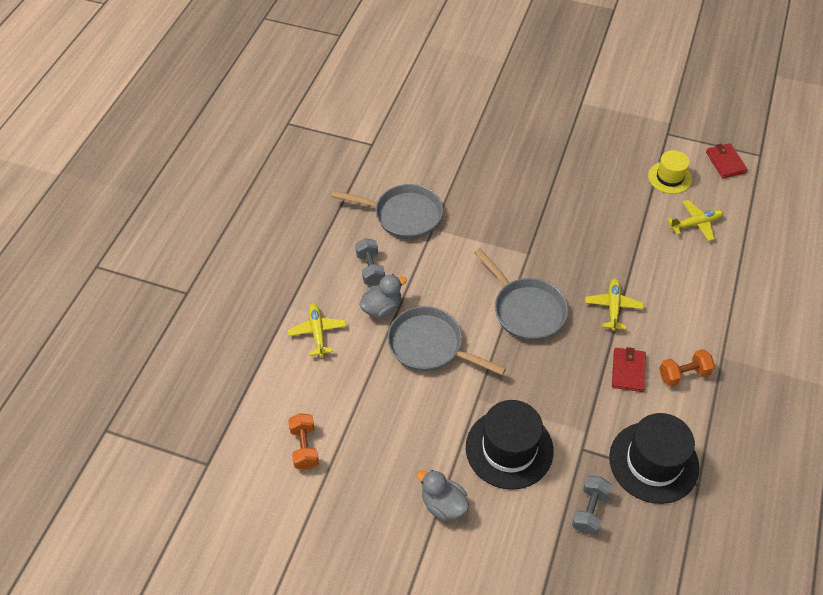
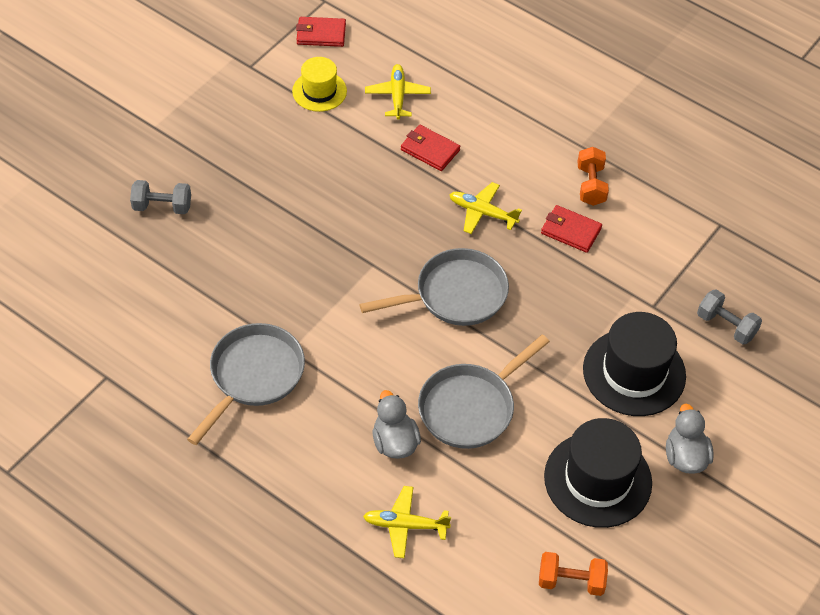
camera: 75 degrees left, 0 degrees up
grey dumbbell [355,238,385,286] -> grey dumbbell moved to [130,180,191,214]
grey duck [416,470,469,521] -> grey duck turned 120 degrees clockwise [666,404,714,474]
black hat [609,413,699,504] -> black hat moved to [544,418,652,528]
none -> red wallet [401,125,460,171]

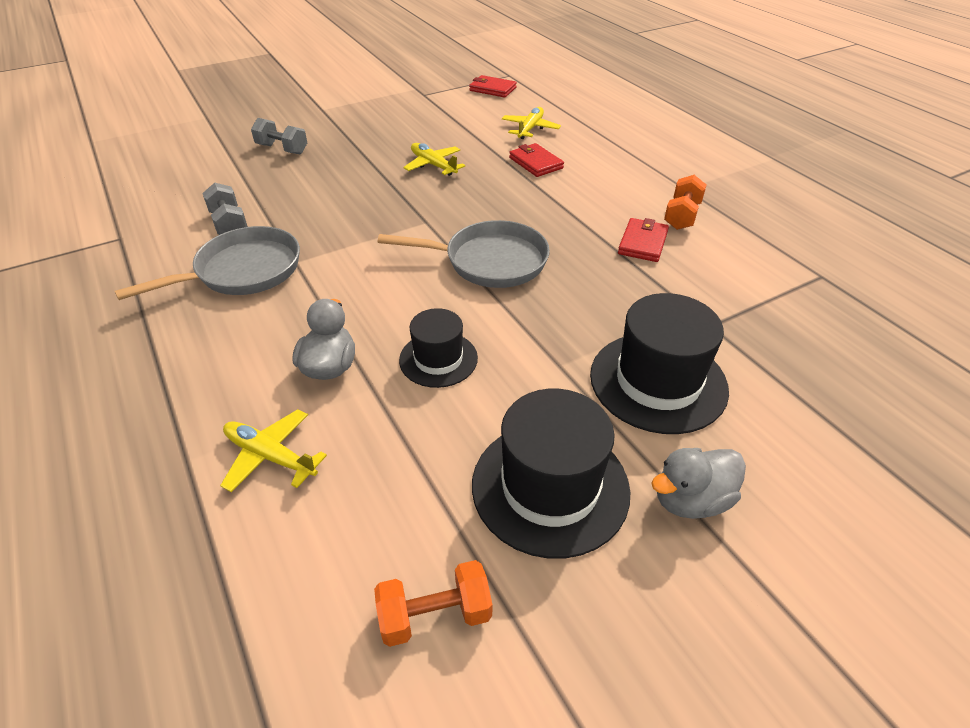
camera: 25 degrees right, 10 degrees down
yellow hat [292,57,347,112] -> none
grey pan [418,334,550,449] -> black hat [399,308,478,388]
yellow plane [449,182,522,234] -> yellow plane moved to [403,143,465,176]
orange dumbbell [539,552,608,596] -> orange dumbbell turned 45 degrees counterclockwise [374,560,493,647]
red wallet [541,205,602,253] -> red wallet turned 60 degrees clockwise [618,218,669,262]
grey duck [666,404,714,474] -> grey duck turned 135 degrees counterclockwise [651,448,746,519]
grey dumbbell [697,289,762,344] -> grey dumbbell moved to [202,183,248,235]

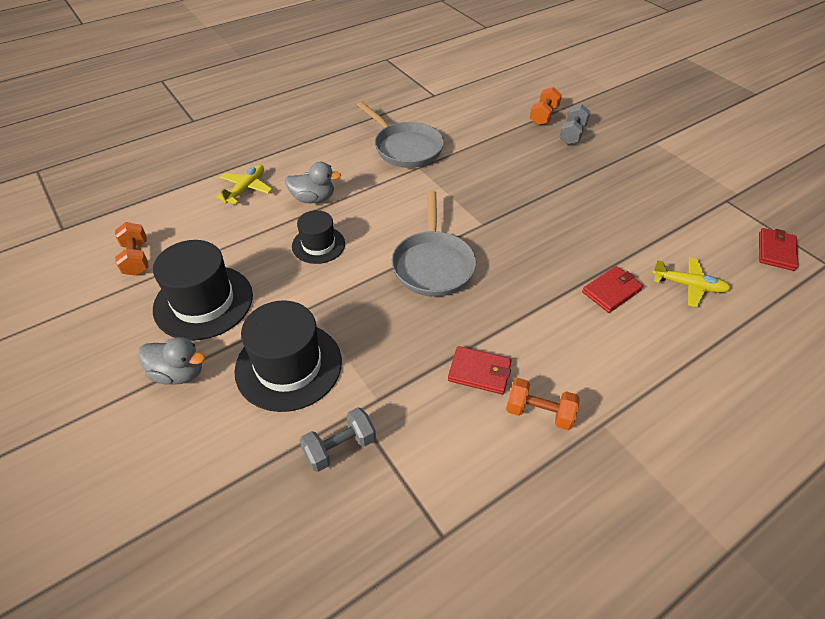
camera: 85 degrees right, 5 degrees up
grey dumbbell [202,183,248,235] -> grey dumbbell moved to [299,407,376,472]
yellow plane [403,143,465,176] -> none
grey duck [651,448,746,519] -> grey duck turned 135 degrees clockwise [138,337,205,385]
none -> orange dumbbell [530,87,562,125]

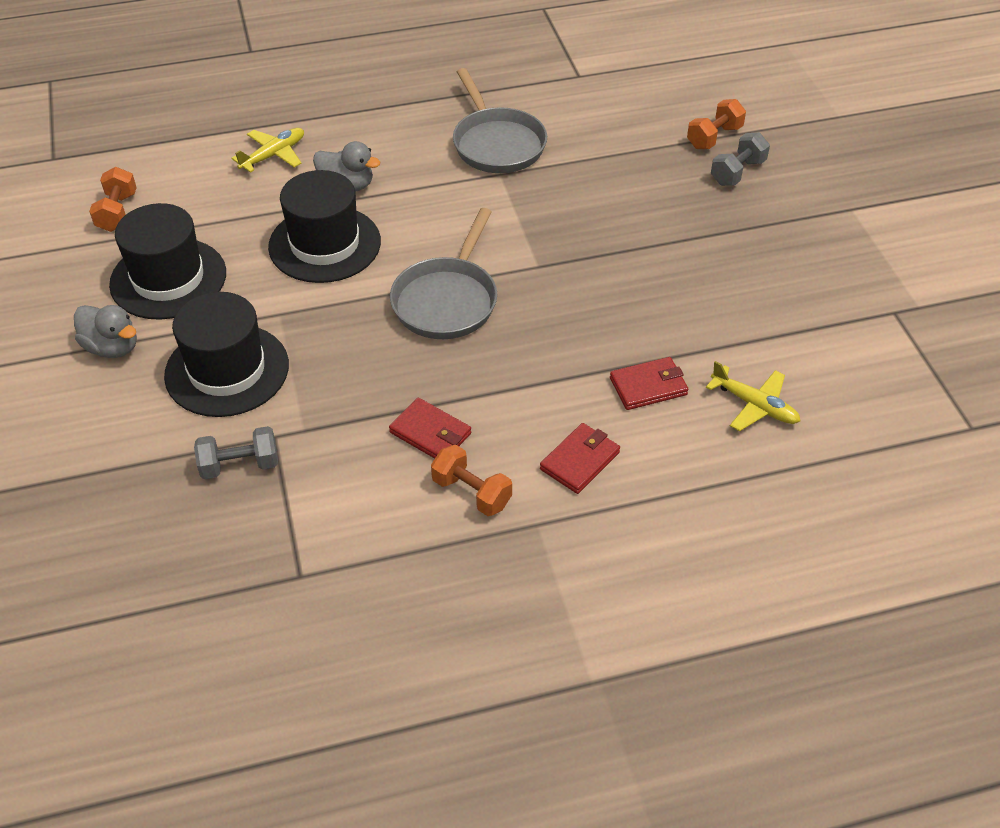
camera: 20 degrees right, 0 degrees up
black hat [292,210,345,264] -> black hat [268,170,381,283], size x1.67
red wallet [759,228,799,271] -> red wallet moved to [540,423,620,494]

